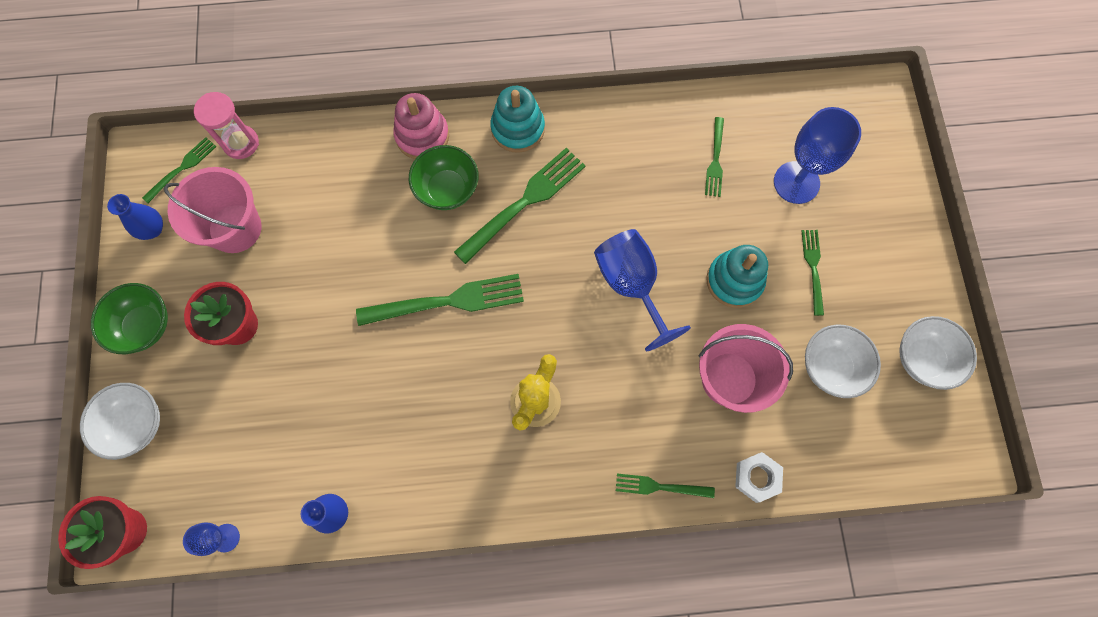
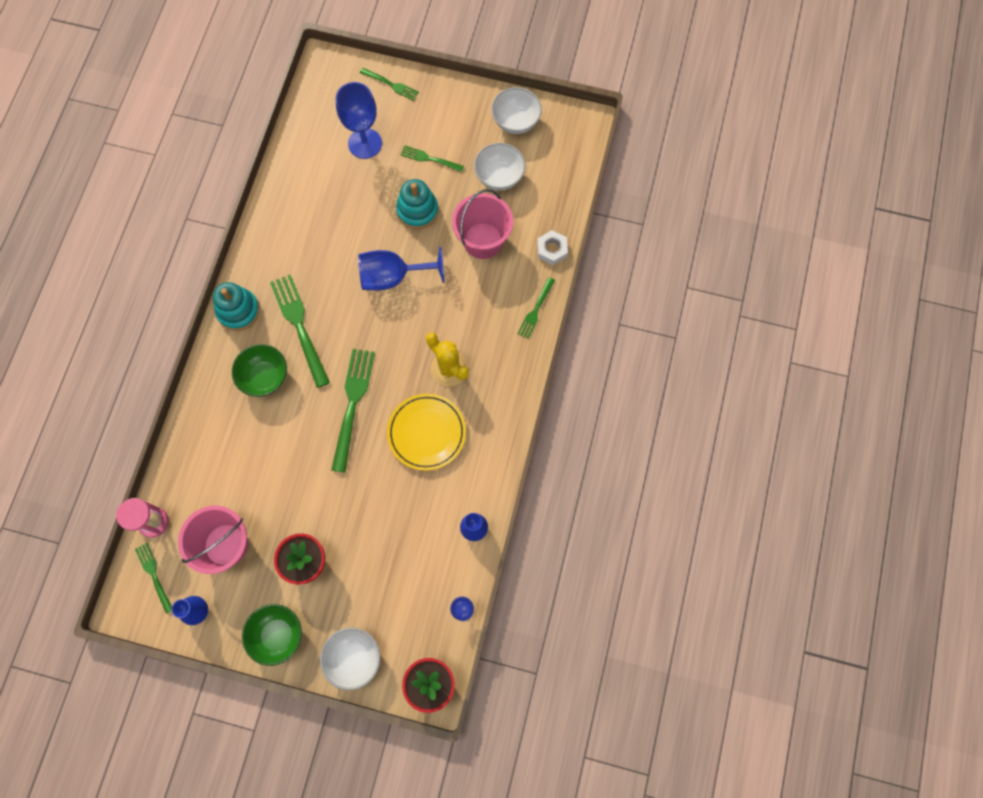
camera: 70 degrees left, 0 degrees up
pink stacking toy [393,93,449,159] -> none
green fork [705,117,724,197] -> green fork moved to [360,68,419,101]
none -> yellow plate [387,393,466,471]

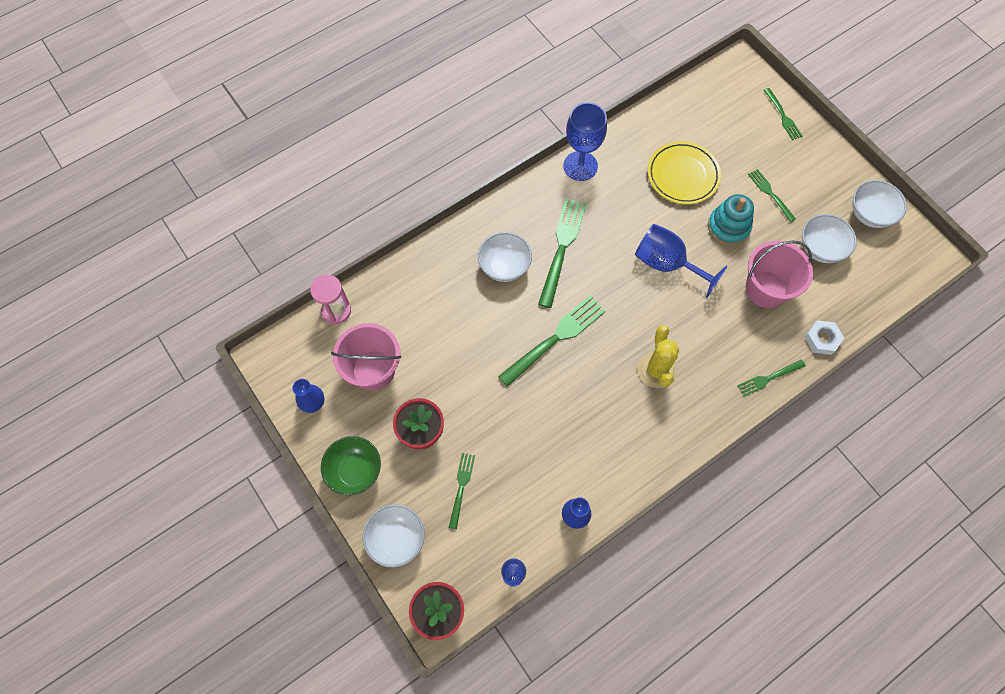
camera: 40 degrees right, 5 degrees down
green fork [135,543,172,614] -> green fork moved to [448,453,475,530]
turquoise stacking toy [213,282,260,331] -> none
green bowl [232,344,287,397] -> white bowl [478,232,532,282]
blue goblet [336,82,382,159] -> blue goblet moved to [564,102,607,181]
yellow plate [387,393,466,471] -> yellow plate moved to [648,141,721,204]

